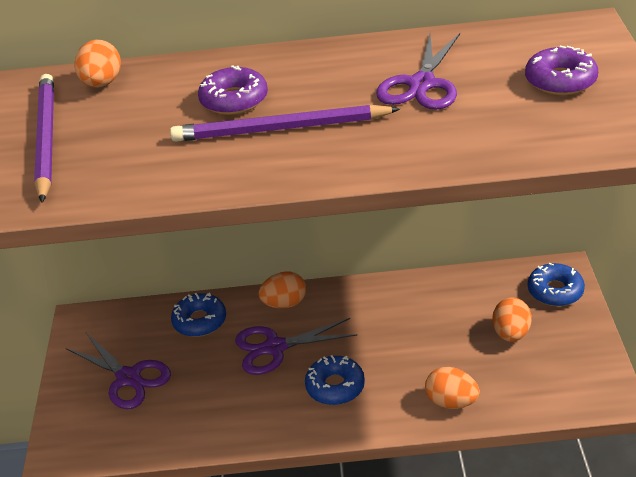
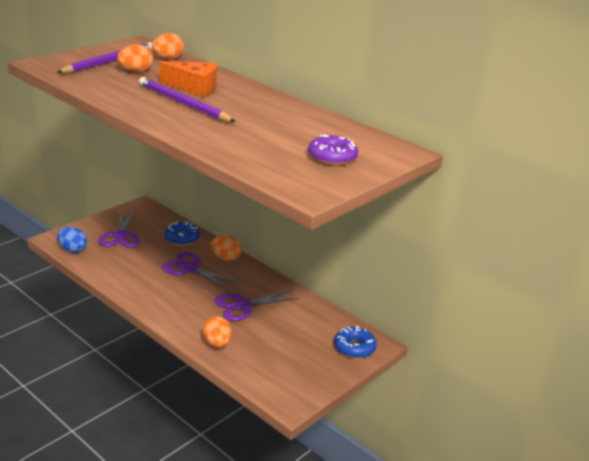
camera: 40 degrees right, 10 degrees down
purple donut [198,65,268,115] -> orange cheese [159,61,217,97]
blue donut [305,355,365,405] -> none
purple scissors [376,33,460,110] -> purple scissors moved to [214,289,299,321]
orange egg [492,298,532,342] -> orange egg moved to [117,44,153,72]
none -> blue egg [57,227,87,253]

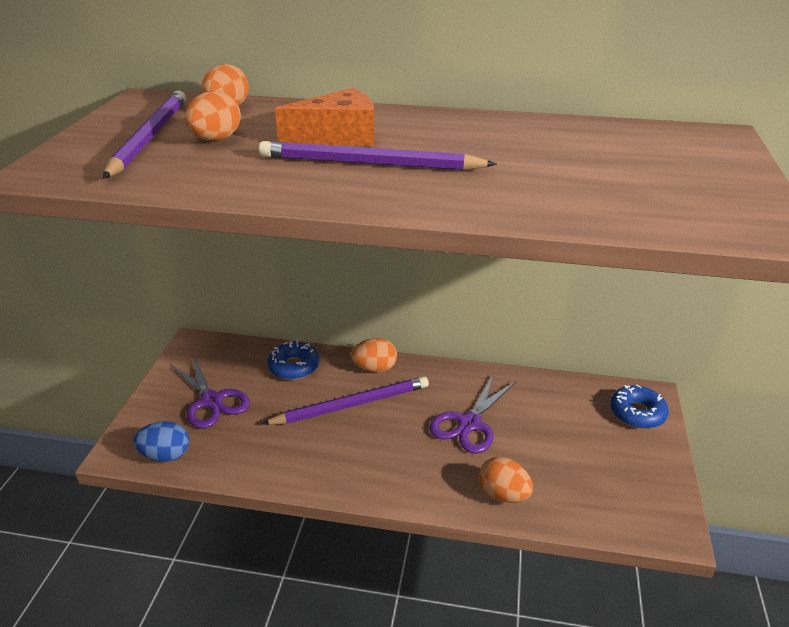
camera: 30 degrees left, 5 degrees up
purple scissors [162,252,240,290] -> purple pencil [262,376,429,425]
purple donut [308,135,358,165] -> none

